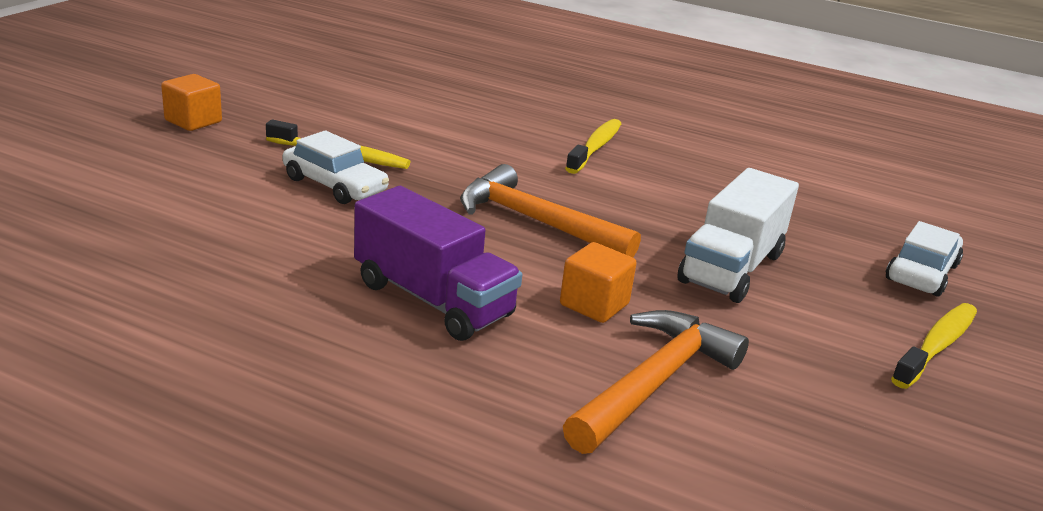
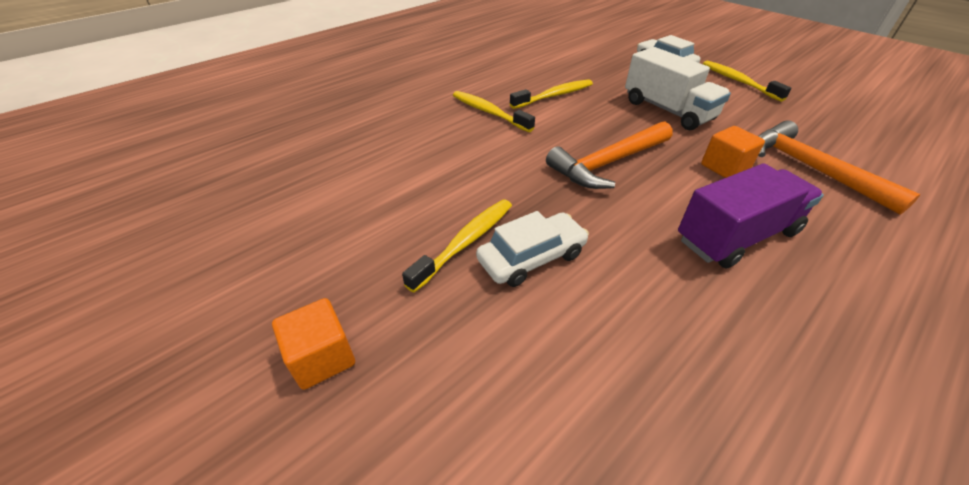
camera: 65 degrees left, 15 degrees up
none -> yellow toothbrush [510,79,593,109]

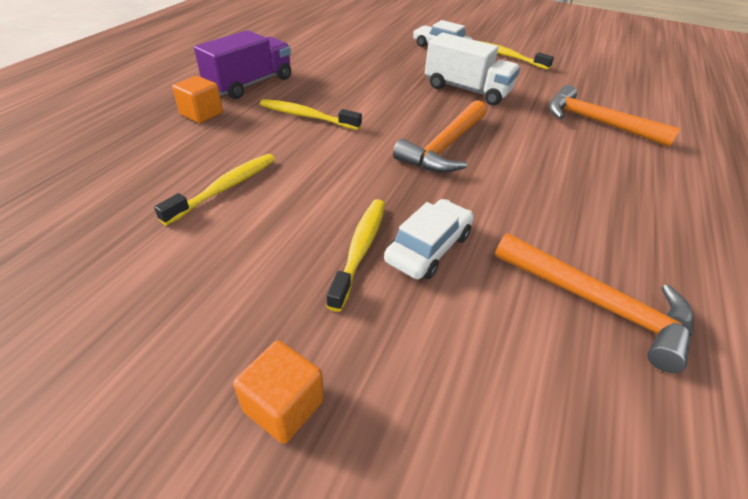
camera: 25 degrees left, 0 degrees up
yellow toothbrush [510,79,593,109] -> yellow toothbrush moved to [154,154,275,225]
purple truck [678,163,824,269] -> purple truck moved to [194,30,291,99]
orange cube [701,126,765,178] -> orange cube moved to [172,76,223,123]
none -> orange hammer [495,233,693,373]

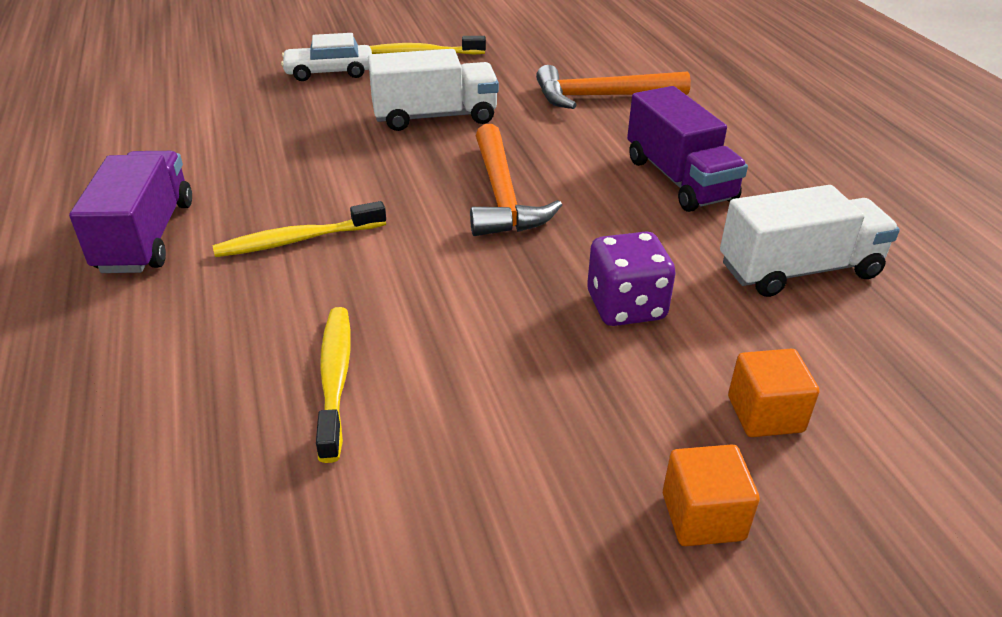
camera: 40 degrees left, 5 degrees down
orange cube [172,76,223,123] -> orange cube moved to [728,349,819,437]
yellow toothbrush [326,199,385,312] -> none
white car [384,199,474,279] -> purple dice [587,231,676,326]
orange hammer [495,233,693,373] -> white truck [720,185,900,297]
none -> purple truck [627,86,748,212]

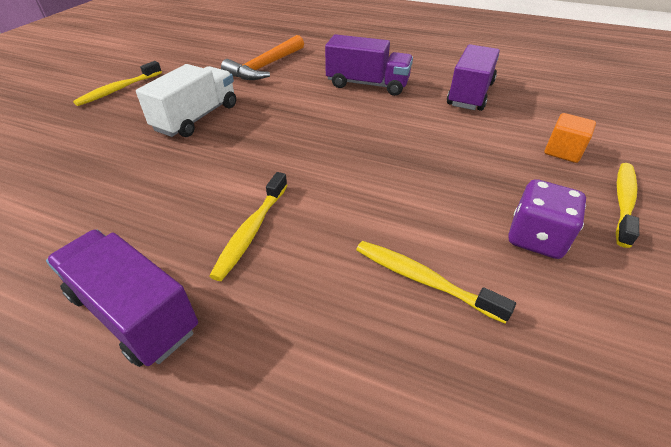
camera: 50 degrees left, 5 degrees up
white car [281,33,372,81] -> none
orange hammer [470,124,562,236] -> none
purple dice [587,231,676,326] -> purple dice moved to [509,179,586,259]
orange cube [663,444,760,546] -> yellow toothbrush [616,163,639,248]
white truck [720,185,900,297] -> purple truck [447,44,500,111]

